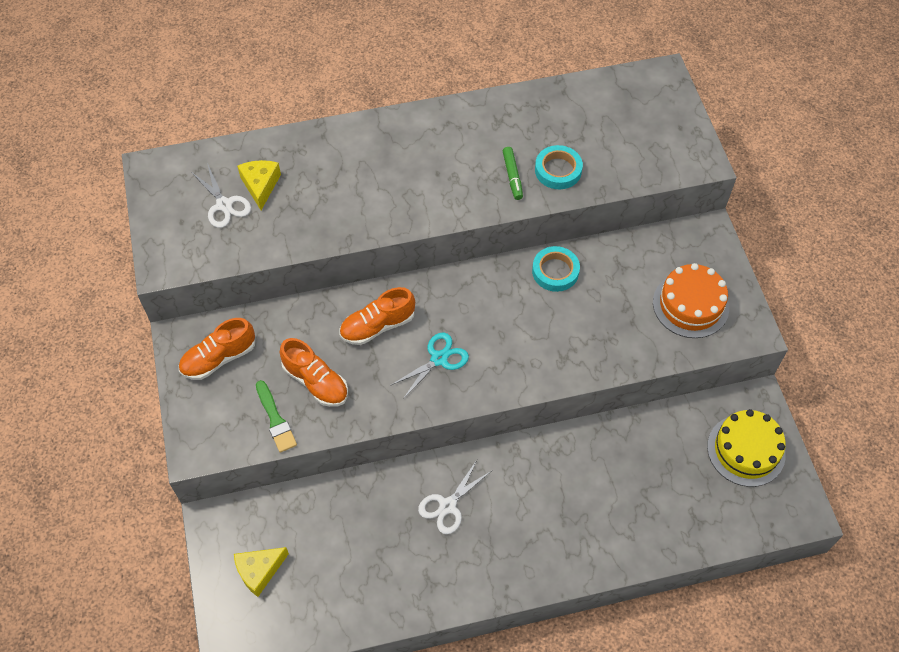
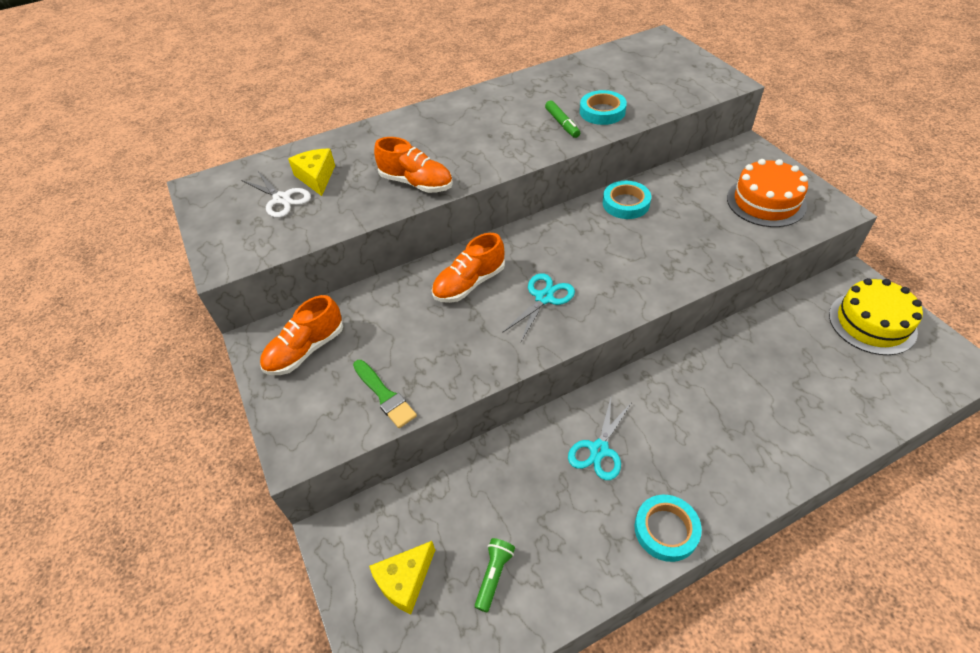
camera: 10 degrees left, 10 degrees down
orange shoe [280,338,348,407] -> orange shoe moved to [374,137,453,193]
white scissors [418,460,491,534] -> turquoise scissors [568,398,632,480]
none -> green flashlight [475,538,515,612]
none -> turquoise tape [635,495,702,562]

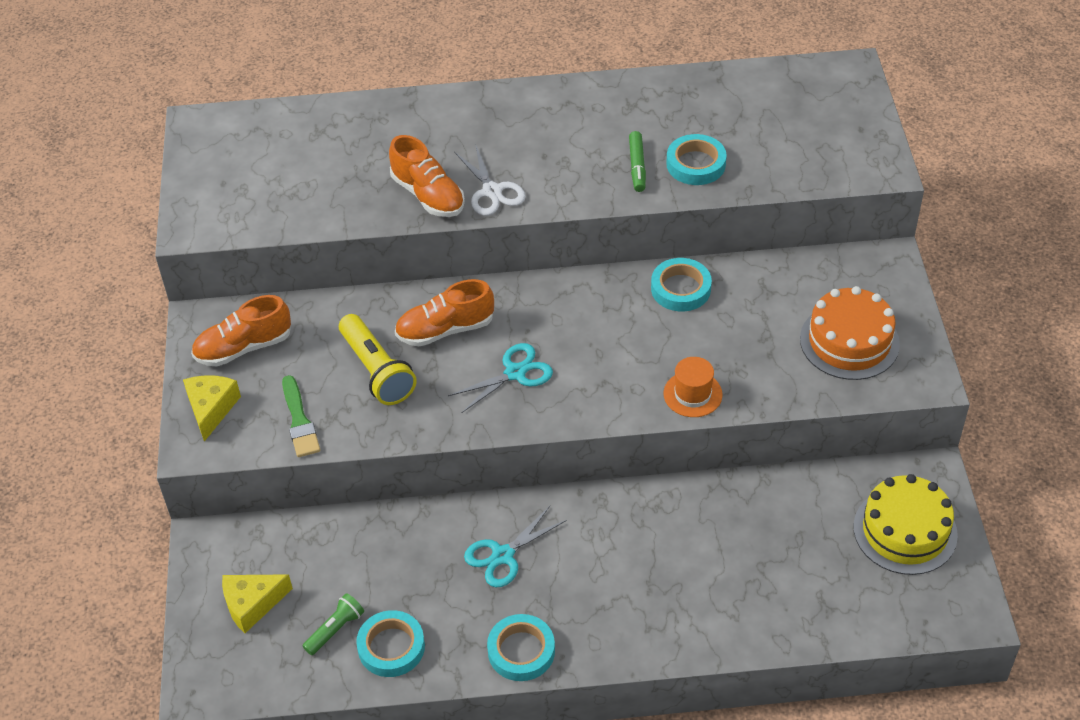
camera: 20 degrees right, 0 degrees up
white scissors [242,170,311,218] -> white scissors moved to [454,144,526,216]
yellow cheese [288,149,335,196] -> yellow cheese moved to [183,375,241,442]
none -> yellow flashlight [339,314,417,405]
none -> turquoise tape [356,610,425,677]
none -> orange hat [663,357,723,417]

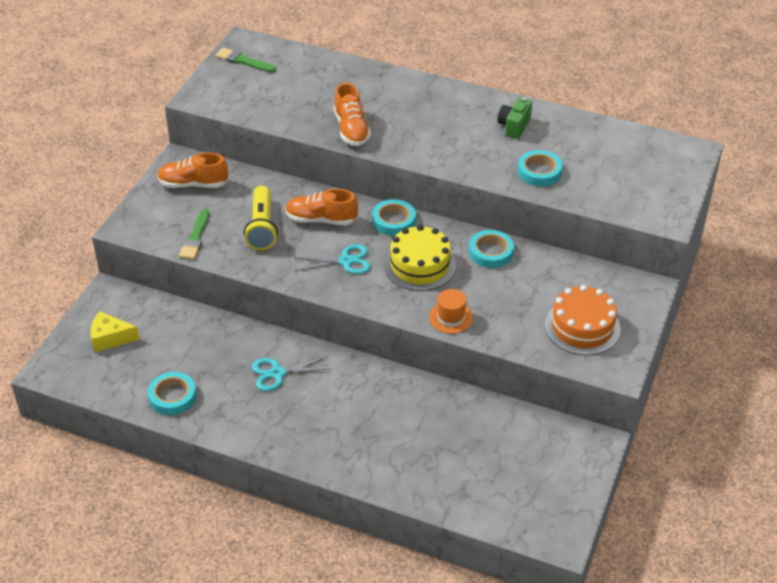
camera: 25 degrees right, 5 degrees down
yellow cheese [183,375,241,442] -> none
green flashlight [303,593,364,655] -> none
white scissors [454,144,526,216] -> none
turquoise tape [487,614,555,681] -> turquoise tape moved to [372,199,416,236]
green marker [629,131,646,192] -> none
yellow cake [853,474,958,575] -> yellow cake moved to [384,225,456,291]
none -> green brush [215,47,276,73]
none -> green camera [498,97,532,139]

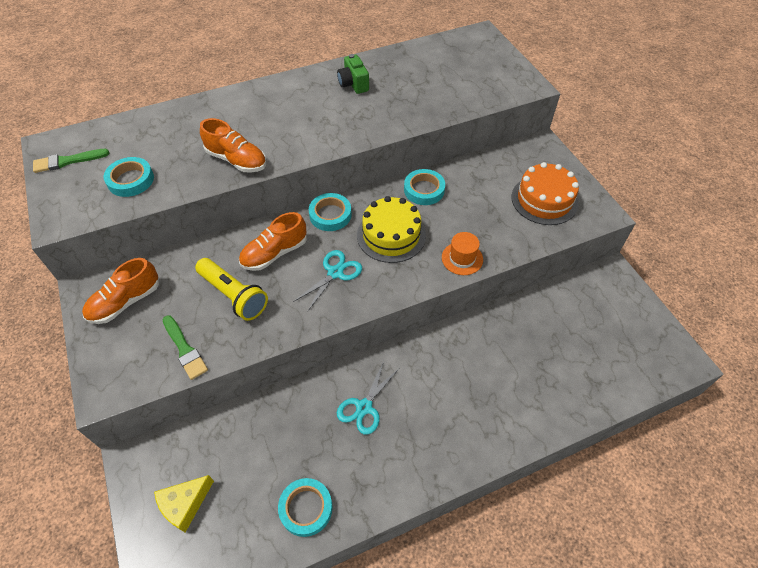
camera: 45 degrees left, 10 degrees up
turquoise tape [518,150,563,186] -> turquoise tape moved to [104,157,154,197]

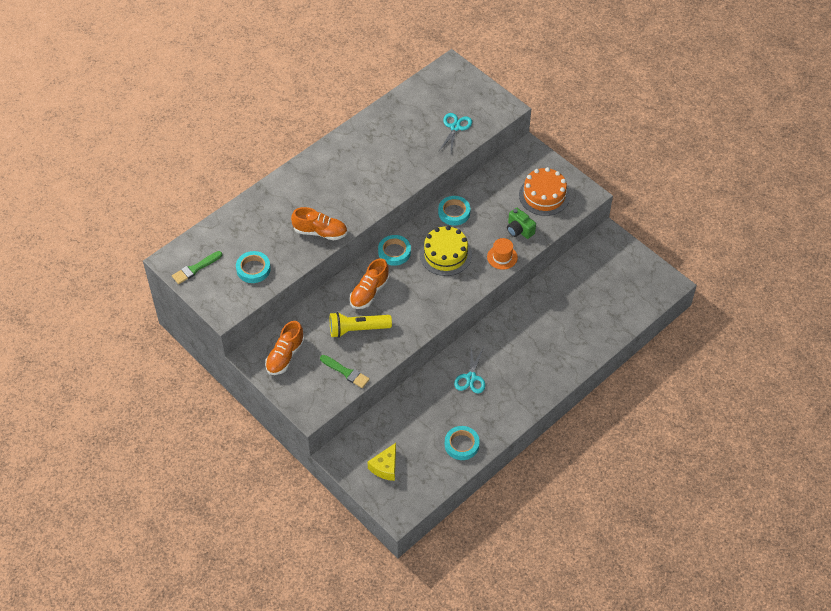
camera: 20 degrees left, 0 degrees up
yellow flashlight [195,258,268,321] -> yellow flashlight turned 150 degrees clockwise [330,312,392,338]
turquoise scissors [293,250,362,312] -> turquoise scissors moved to [439,113,472,152]
green camera [337,54,369,94] -> green camera moved to [507,208,536,239]

